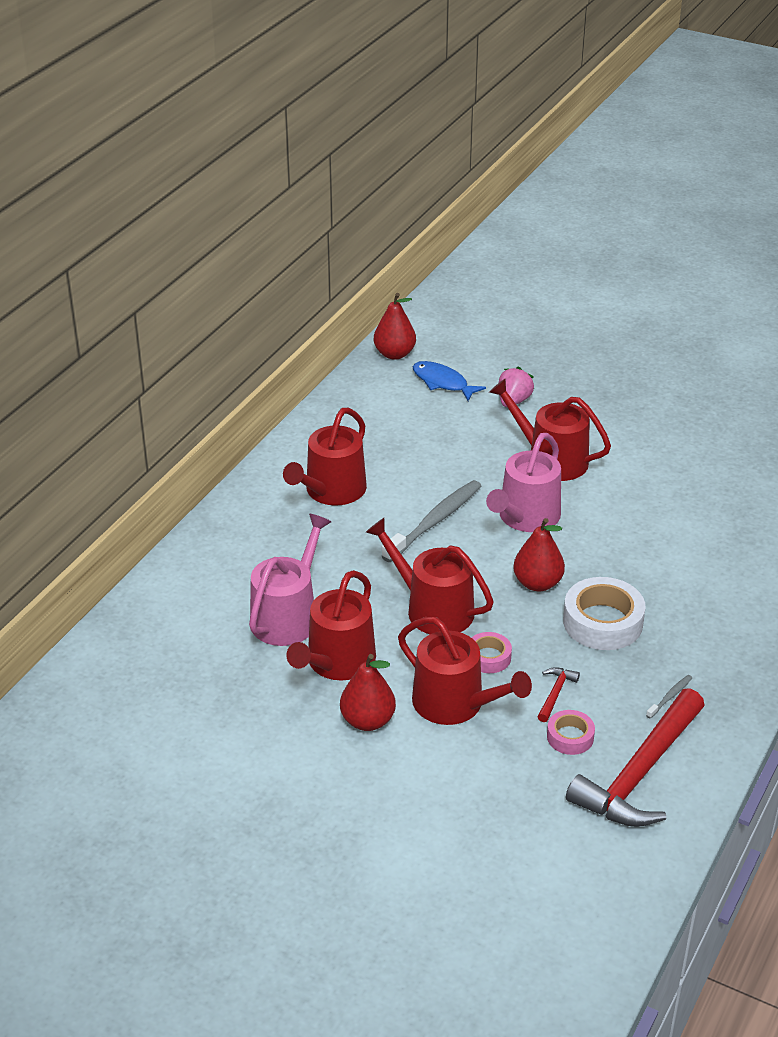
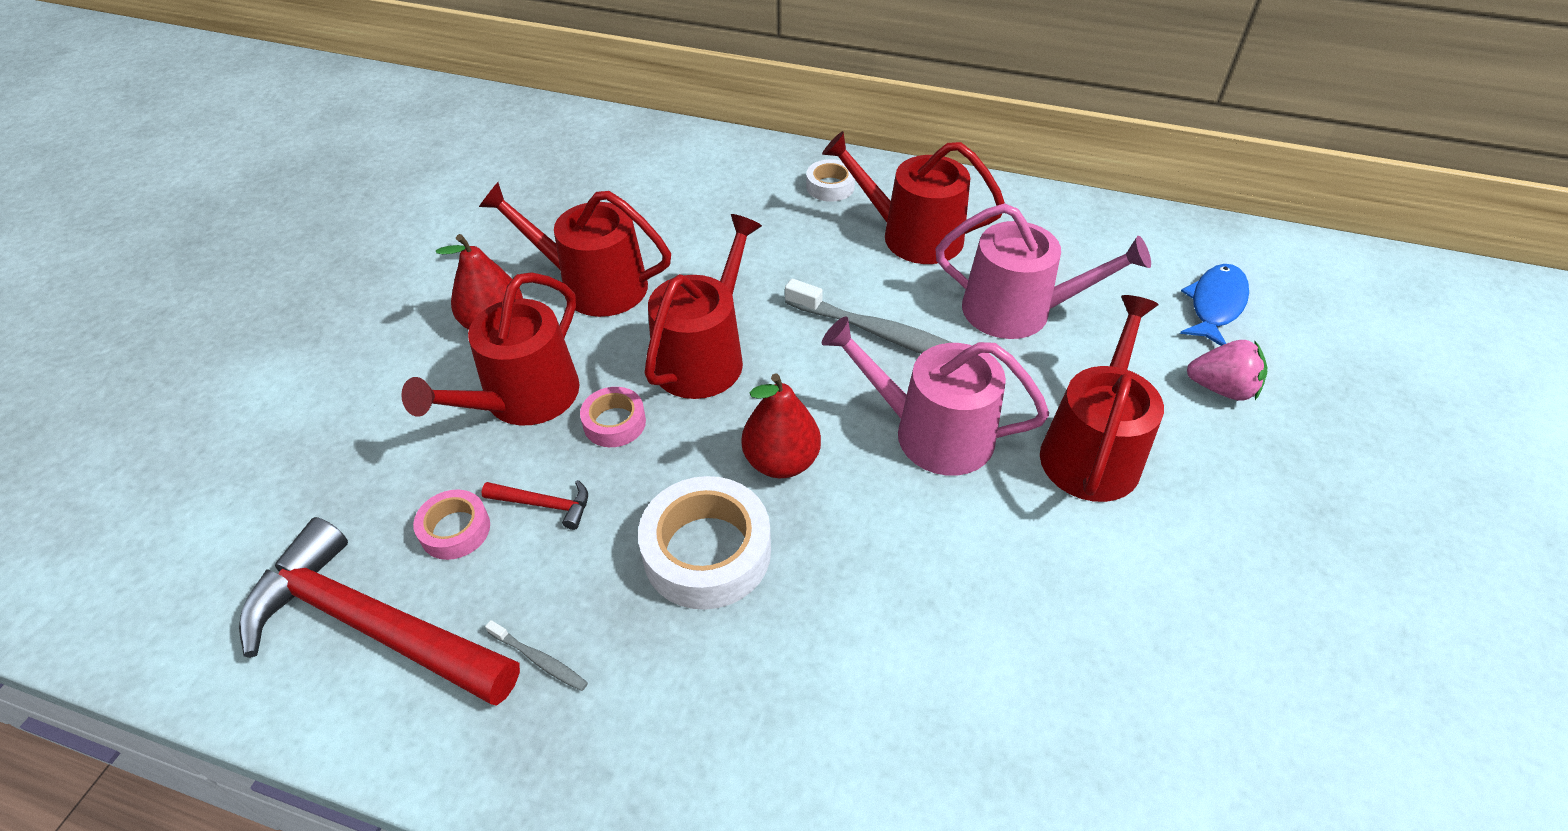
camera: 80 degrees right, 10 degrees up
pink watering can [249,514,331,646] -> pink watering can moved to [935,203,1151,339]
red pear [374,293,416,360] -> none
none -> white tape [806,159,855,202]

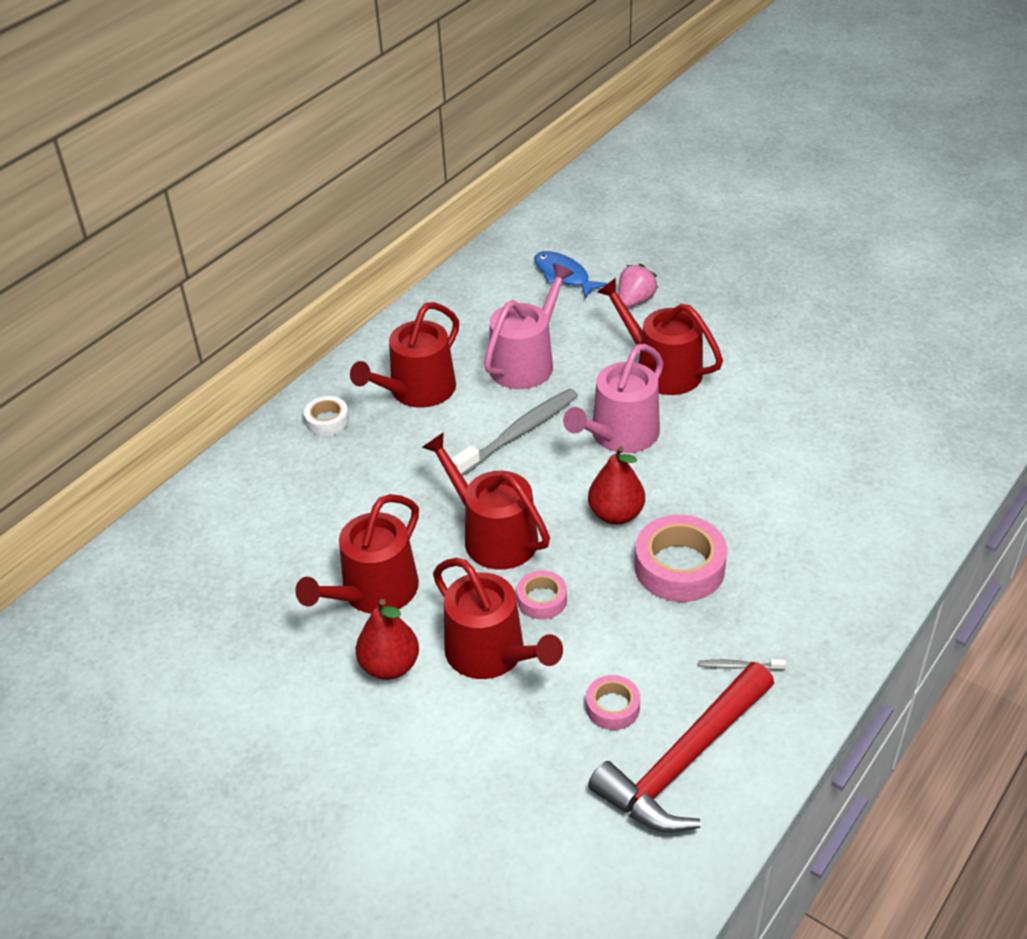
camera: 70 degrees left, 5 degrees down
red hammer [481,480,588,530] -> none
grey toothbrush [485,620,588,691] -> grey toothbrush turned 135 degrees counterclockwise [699,659,786,670]
white tape [638,476,771,610] -> pink tape [635,515,727,602]

